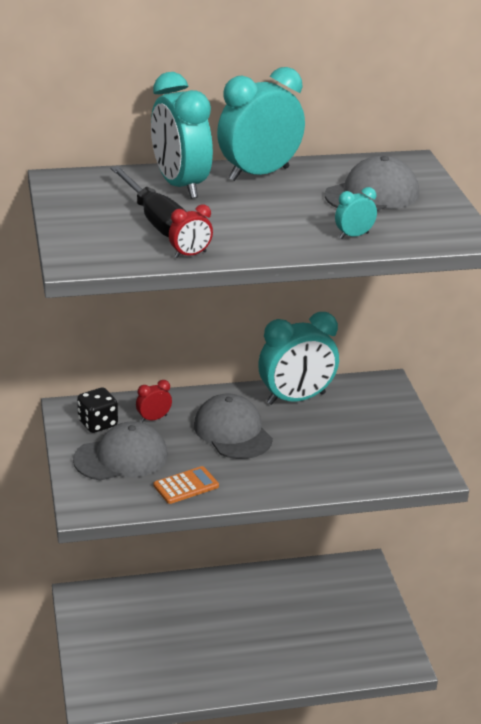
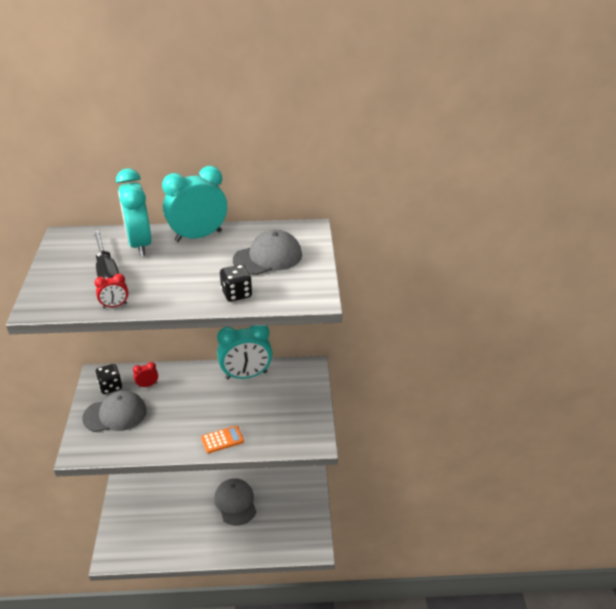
camera: 10 degrees right, 5 degrees up
orange calculator [154,466,219,504] -> orange calculator moved to [201,426,244,453]
grey cap [194,393,273,459] -> grey cap moved to [214,478,257,526]
turquoise clock [335,187,377,239] -> black dice [220,264,252,302]

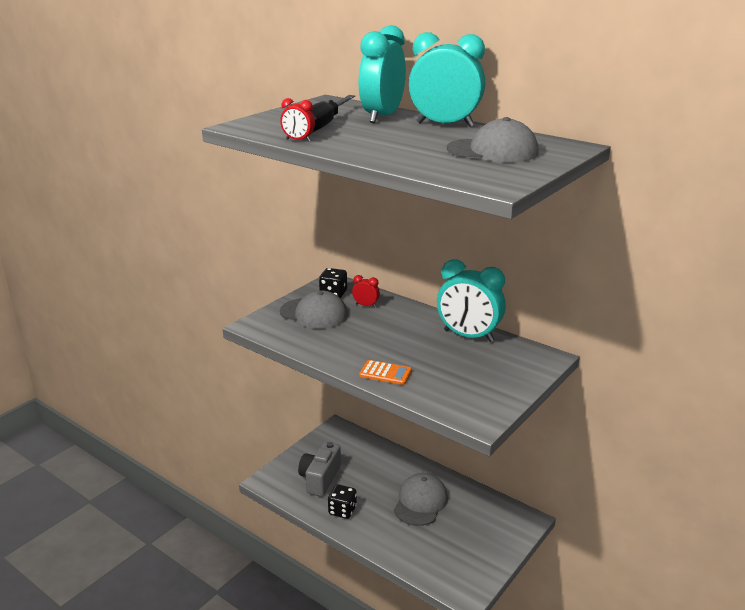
camera: 40 degrees right, 10 degrees down
black dice [220,264,252,302] -> black dice moved to [328,484,357,519]
none -> grey camera [298,442,341,497]

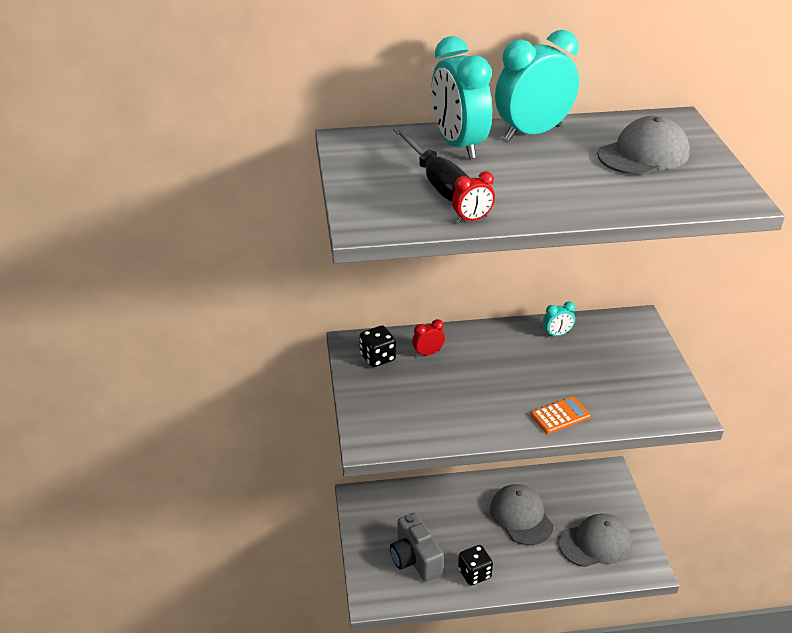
camera: 45 degrees left, 10 degrees up
grey cap [280,290,348,329] -> grey cap moved to [558,513,632,567]
turquoise clock [437,259,506,342] -> turquoise clock [543,301,575,337], size x0.44

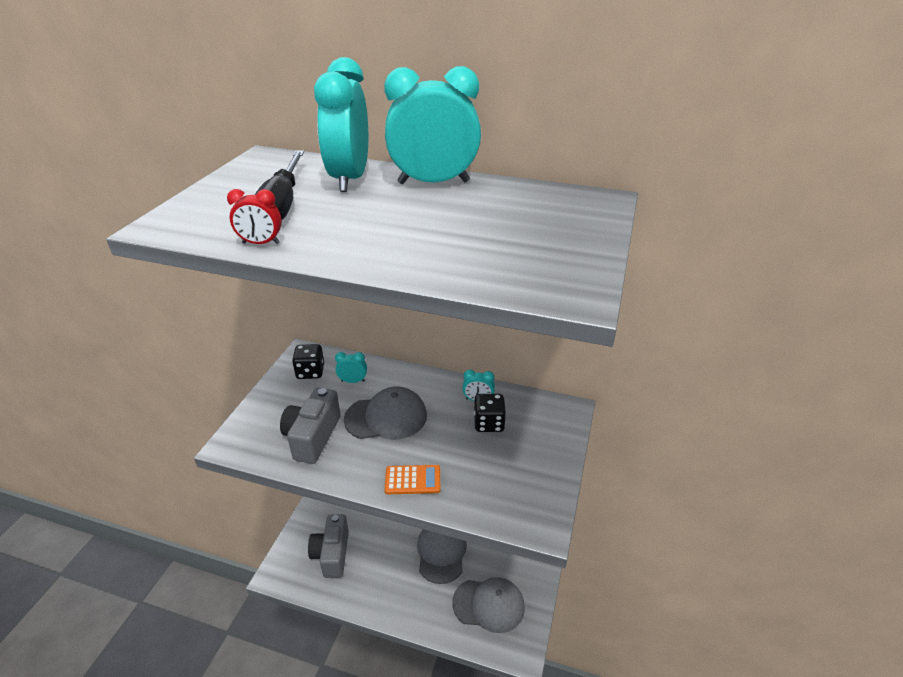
camera: 25 degrees right, 0 degrees up
red clock [412,319,445,357] -> turquoise clock [335,352,367,383]
black dice [458,545,493,585] -> black dice moved to [474,394,506,432]
grey cap [598,116,690,175] -> grey cap moved to [344,386,427,439]
none -> grey camera [280,388,341,464]

